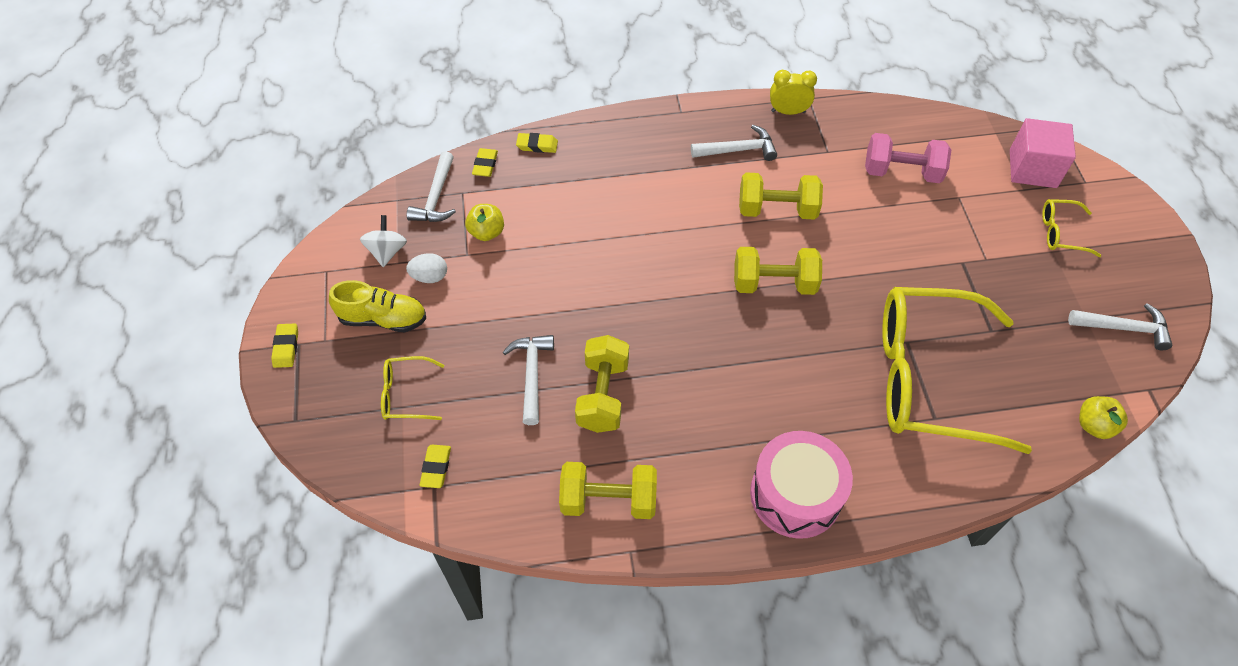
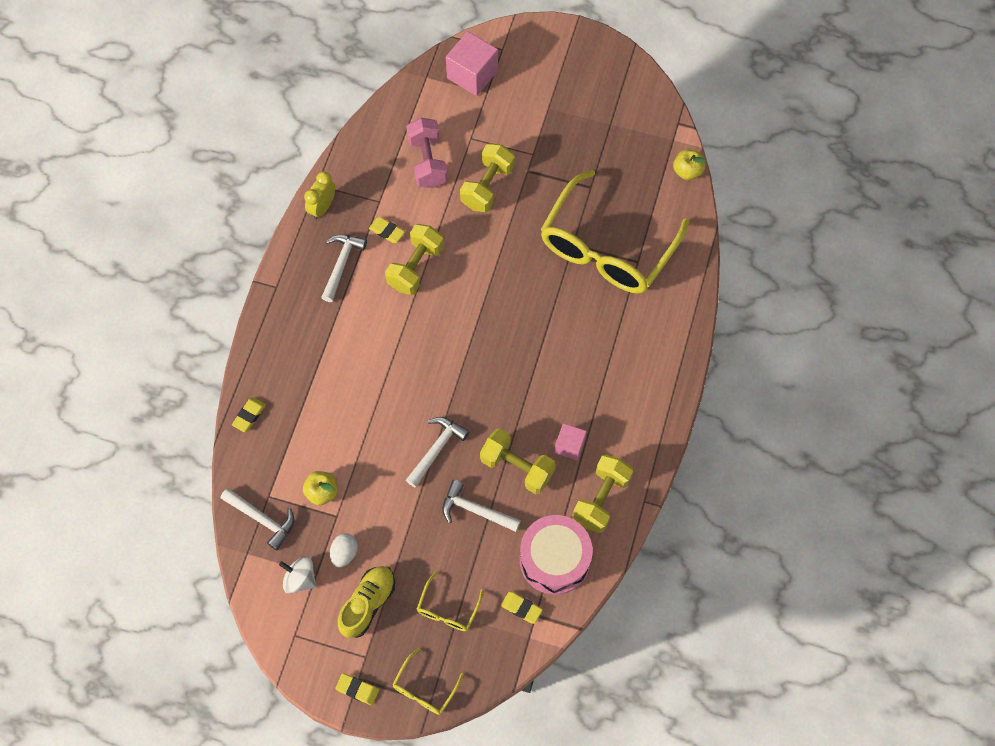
camera: 65 degrees left, 10 degrees up
yellow eraser [472,148,498,177] -> yellow eraser moved to [369,217,405,243]
yellow dumbbell [734,247,822,295] -> yellow dumbbell moved to [460,143,515,212]
pink drum [750,431,853,539] -> pink drum moved to [520,515,593,595]
pink dumbbell [865,133,951,183] -> pink dumbbell turned 45 degrees counterclockwise [406,118,448,188]
yellow glasses [1042,199,1101,257] -> yellow glasses moved to [392,648,464,715]
white hammer [1068,303,1172,350] -> white hammer moved to [406,417,470,487]
none -> pink cube [554,423,587,460]

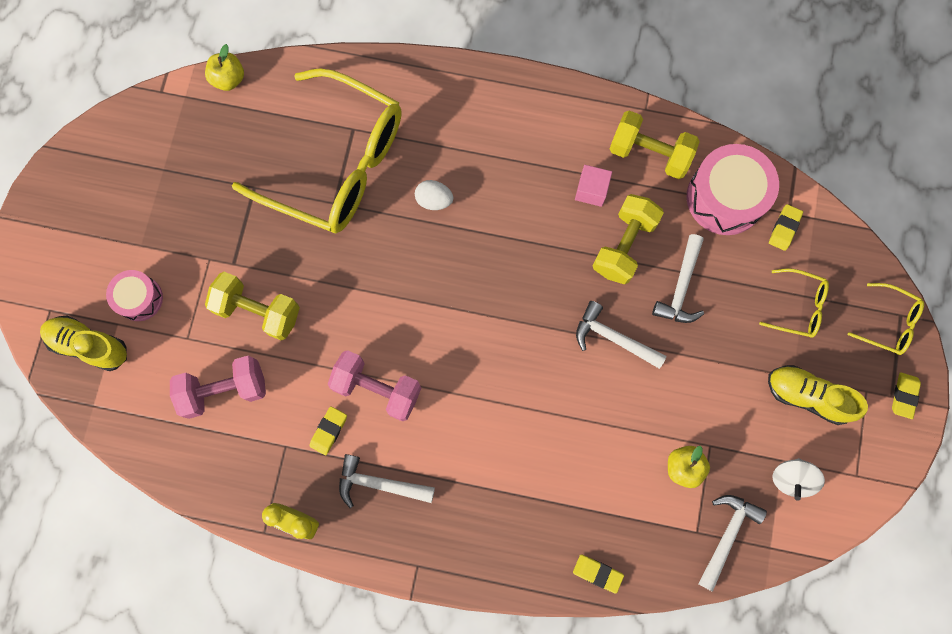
camera: 95 degrees left, 10 degrees up
white egg [330,533,358,567] -> white egg moved to [415,180,454,210]
yellow dumbbell [385,224,444,295] -> pink dumbbell [328,350,421,421]
pink cube [446,31,498,96] -> yellow shoe [40,316,127,371]
none -> pink drum [106,270,163,321]

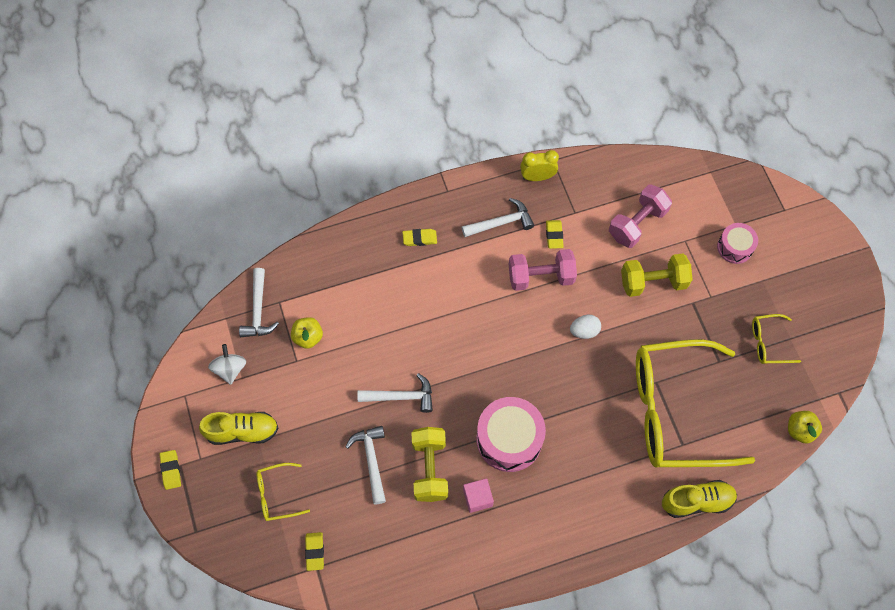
camera: 150 degrees right, 10 degrees down
yellow shoe [40,316,127,371] -> yellow shoe moved to [662,480,737,518]
white egg [415,180,454,210] -> white egg moved to [570,315,601,339]
yellow eraser [573,554,624,594] -> yellow eraser moved to [402,229,437,246]
yellow dumbbell [609,110,700,179] -> none
pink drum [686,144,779,235] -> pink drum moved to [476,397,546,472]
yellow glasses [848,283,924,355] -> yellow glasses moved to [752,314,801,364]

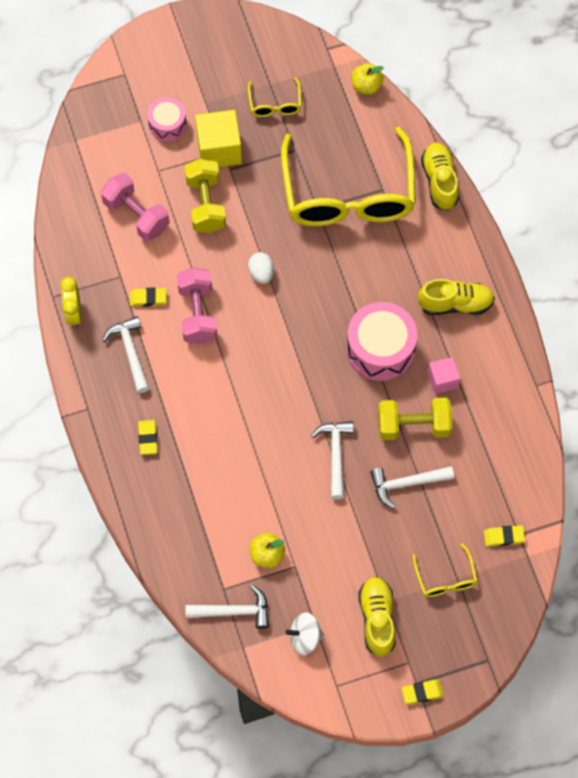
camera: 90 degrees left, 0 degrees up
none -> yellow cube [195,110,242,167]
none -> yellow shoe [418,279,495,315]

